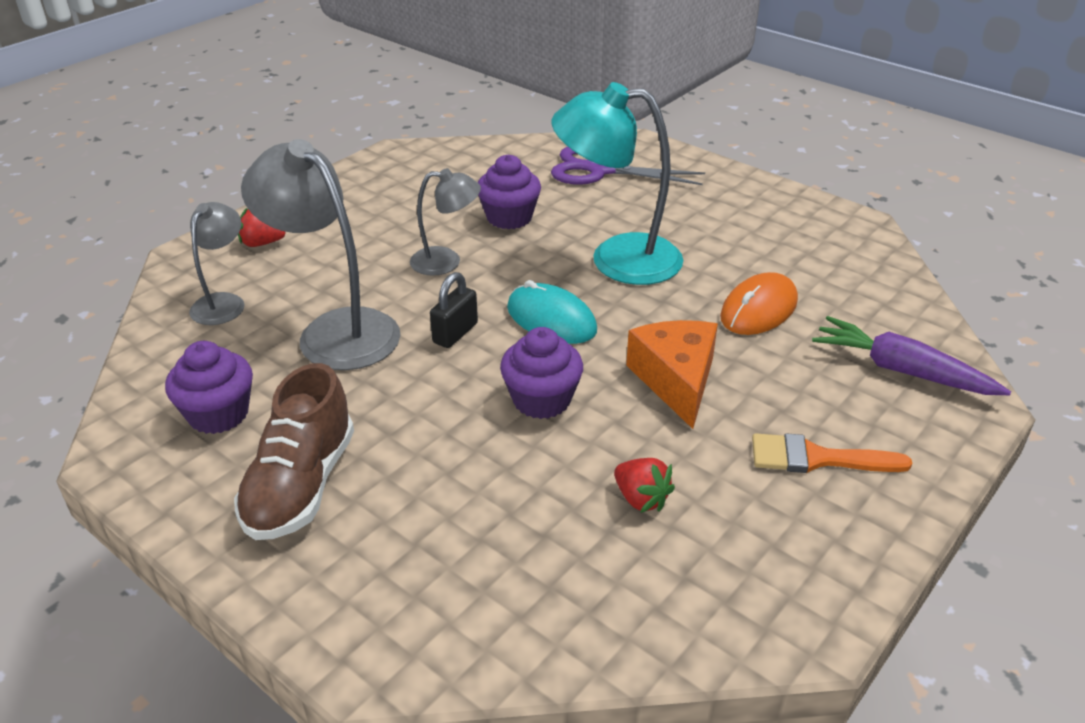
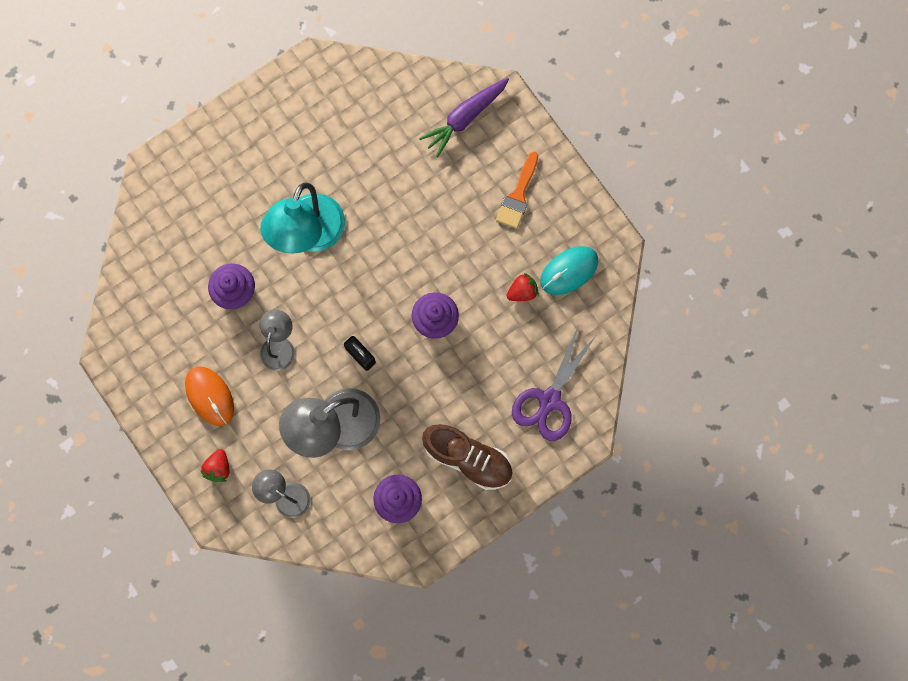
camera: 75 degrees left, 40 degrees up
turquoise mouse [507,280,597,344] -> turquoise mouse moved to [541,246,598,295]
purple scissors [551,147,705,185] -> purple scissors moved to [512,327,596,441]
orange cheese [626,320,718,429] -> none
orange mouse [720,272,798,335] -> orange mouse moved to [185,367,234,426]

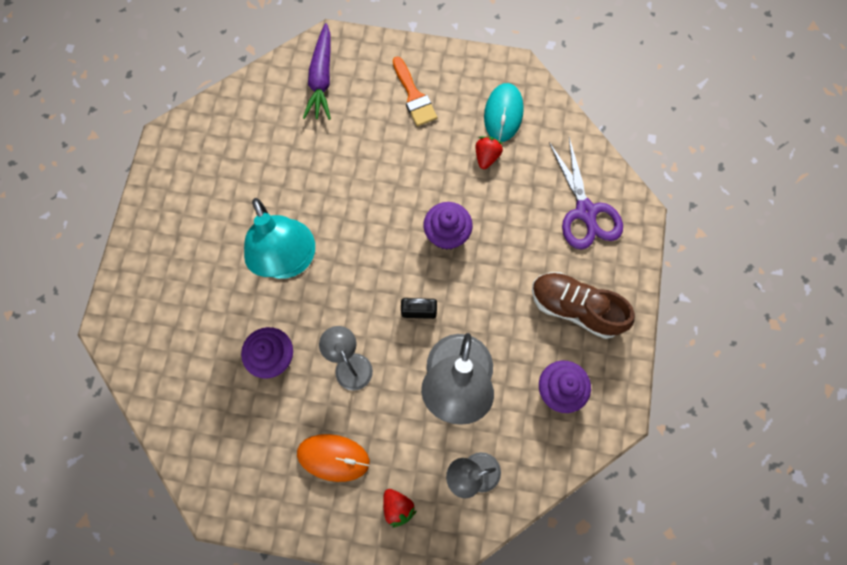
camera: 45 degrees left, 5 degrees down
brown shoe [422,424,513,490] -> brown shoe turned 135 degrees counterclockwise [532,272,635,339]

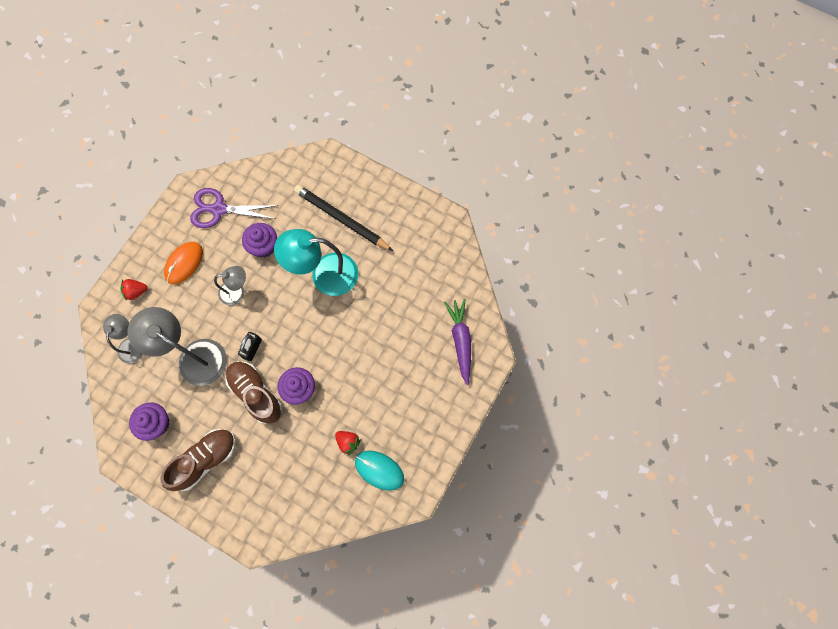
camera: 110 degrees right, 0 degrees up
purple carrot [303,23,331,120] -> purple carrot turned 60 degrees clockwise [444,299,471,385]
orange brush [393,56,438,126] -> none
purple scissors [549,137,623,249] -> purple scissors moved to [190,188,278,228]
none -> brown shoe [225,361,282,424]
none -> black pencil [294,185,393,251]

